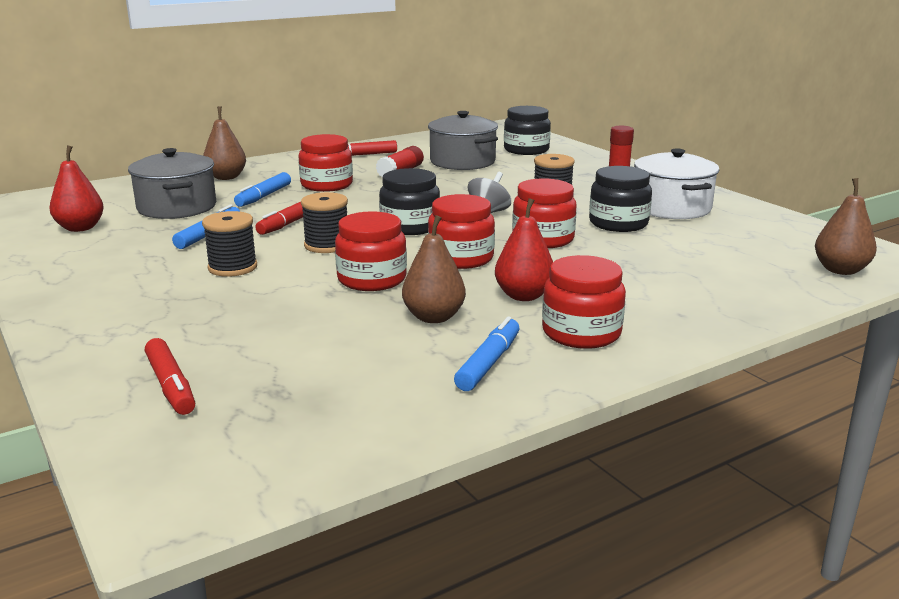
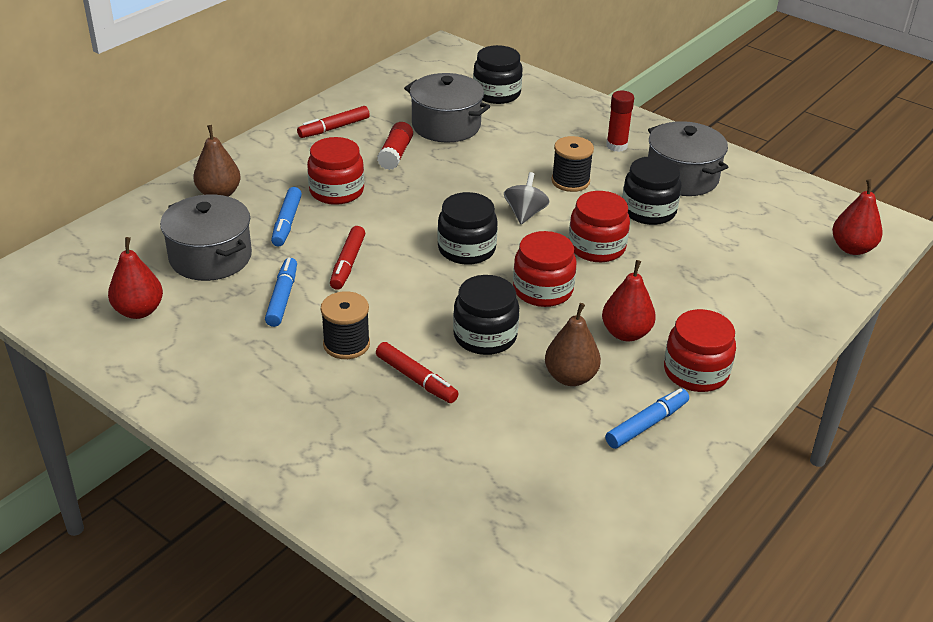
camera: 20 degrees left, 15 degrees up
red marker [145,338,195,415] -> red marker moved to [376,342,459,403]
black spool [301,192,348,253] -> none
red jar [335,211,407,291] -> black jar [453,275,519,355]
blue marker [454,317,520,391] -> blue marker turned 45 degrees clockwise [605,388,689,449]
white pot [634,148,720,219] -> grey pot [648,121,728,196]
brown pear [815,178,877,275] -> red pear [832,179,883,255]

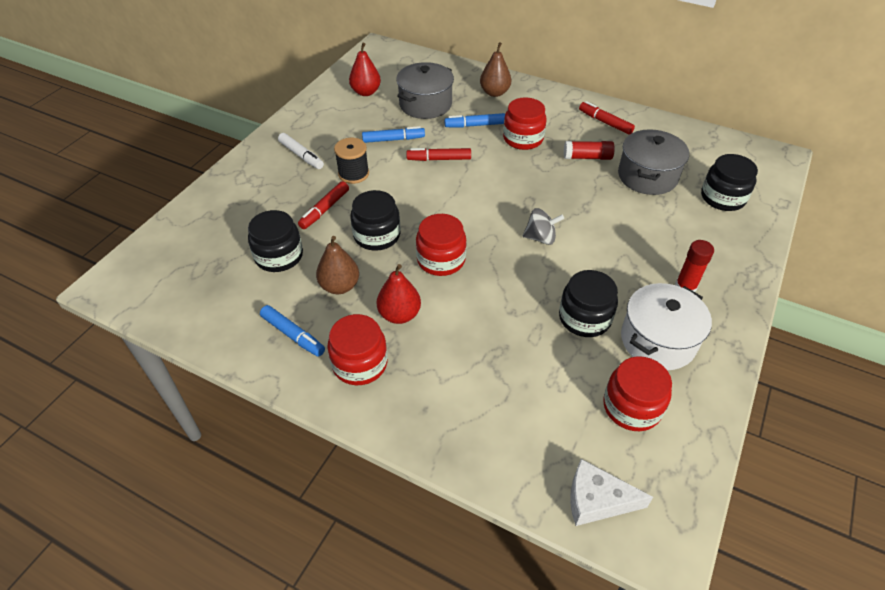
camera: 80 degrees right, 10 degrees up
black jar [437,192,498,265] -> black jar moved to [248,210,303,272]
black spool [551,136,594,192] -> none
red jar [569,191,630,262] -> red jar moved to [603,356,672,431]
grey pot [648,121,728,196] -> white pot [621,283,712,370]
red pear [832,179,883,255] -> white cheese [570,459,653,526]
none -> white marker [278,133,324,169]

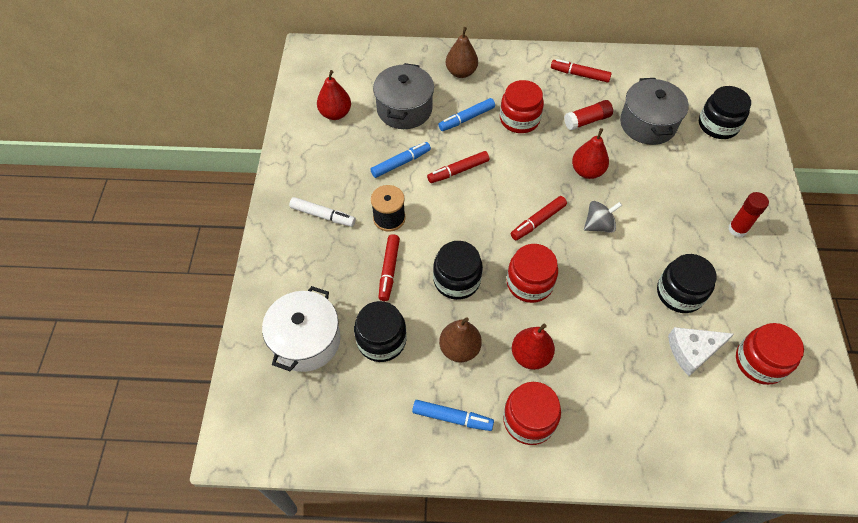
camera: 25 degrees left, 10 degrees up
white cheese [570,459,653,526] -> white cheese moved to [668,327,734,376]
white pot [621,283,712,370] -> white pot moved to [262,286,340,372]
none -> red marker [511,196,567,240]
none -> red pear [572,128,609,179]

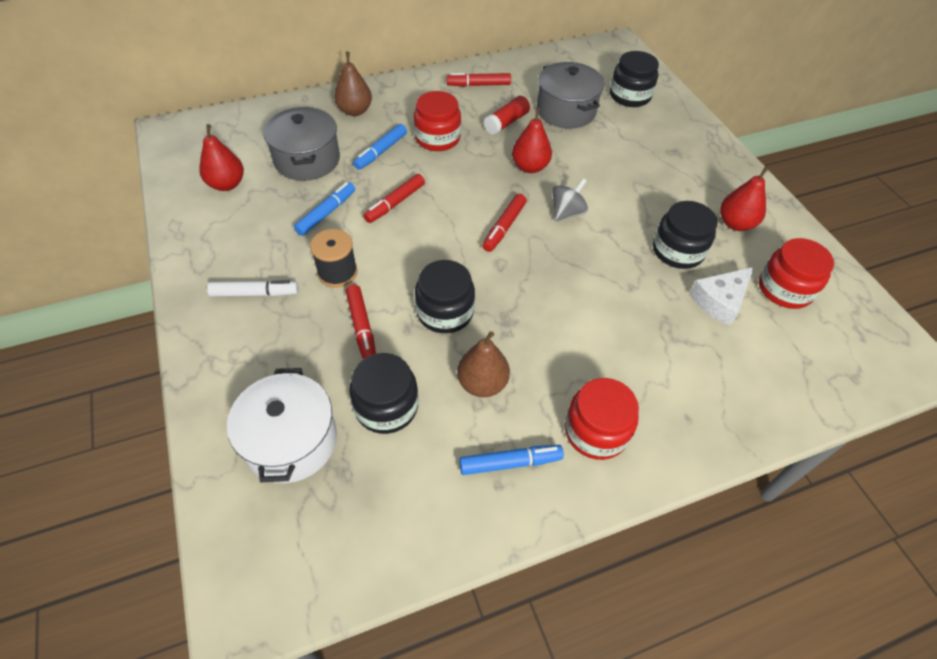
camera: 25 degrees left, 5 degrees down
red jar [507,244,558,303] -> none
red pear [512,324,555,370] -> red pear moved to [720,166,770,231]
red glue stick [728,192,769,237] -> none

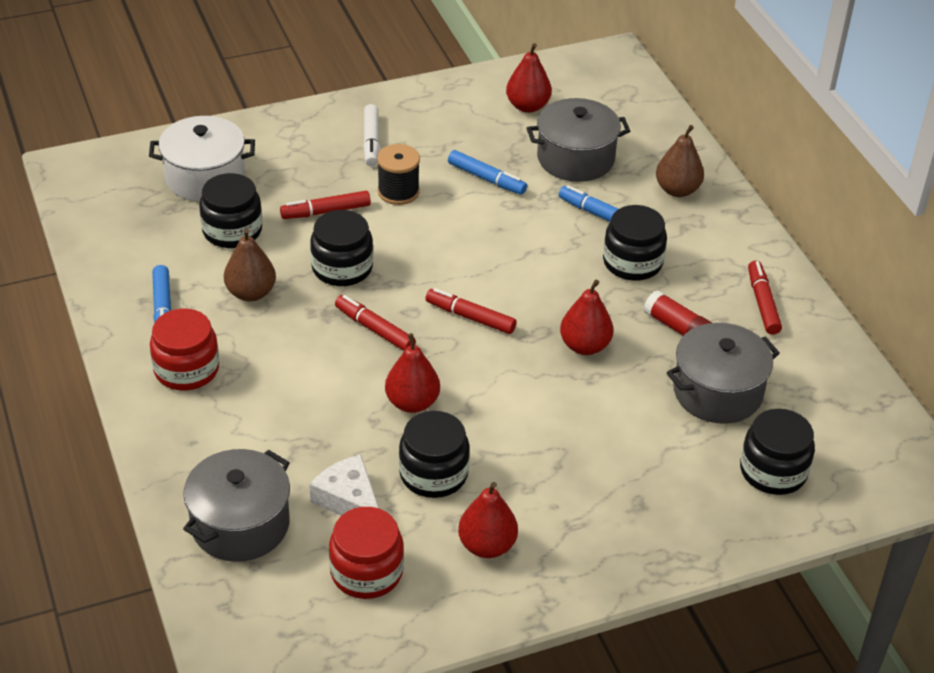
camera: 90 degrees right, 10 degrees down
red marker [363,174,425,223] -> red marker moved to [335,295,416,351]
red jar [414,91,461,151] -> black jar [603,205,667,281]
grey spinning top [552,178,588,221] -> none
none -> grey pot [183,449,290,562]
none -> red pear [385,333,440,413]

